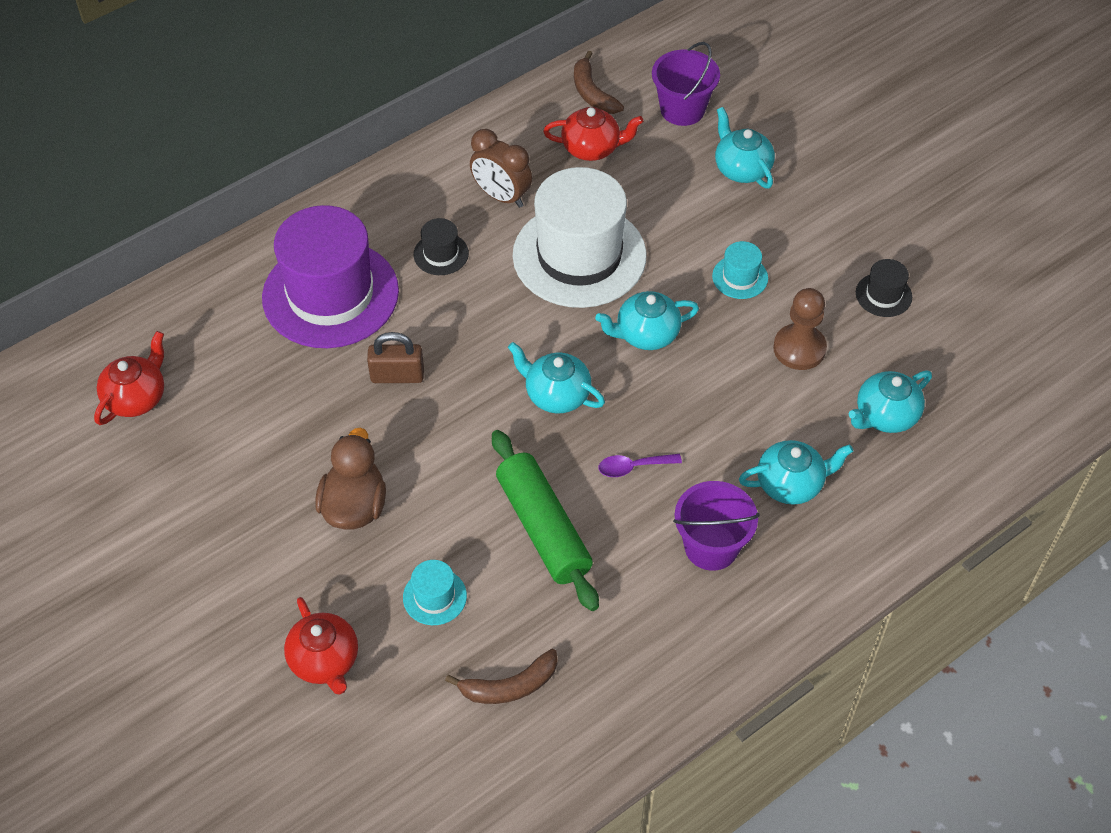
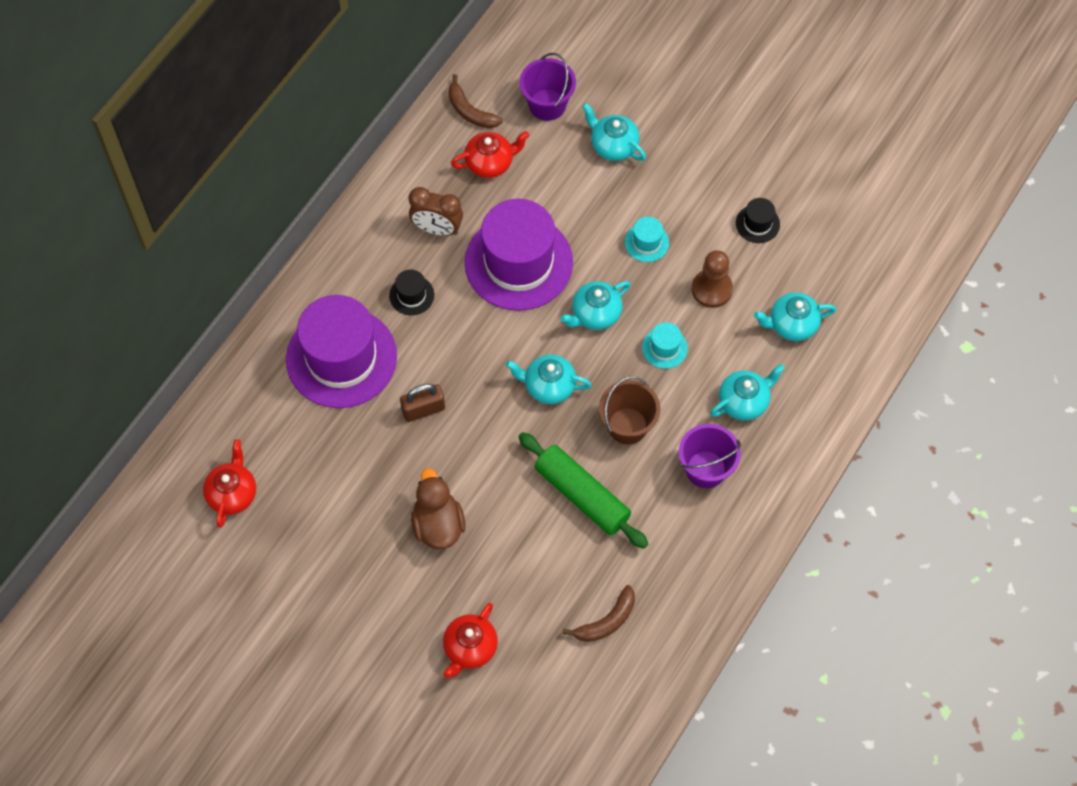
camera: 20 degrees left, 10 degrees up
red teapot [284,597,358,695] -> red teapot turned 75 degrees clockwise [443,603,498,678]
turquoise hat [403,560,467,625] -> turquoise hat moved to [642,322,688,369]
white hat [513,167,647,308] -> purple hat [465,199,573,311]
purple spoon [599,454,682,477] -> brown bucket [599,376,660,444]
turquoise teapot [849,370,932,433] -> turquoise teapot turned 45 degrees clockwise [754,292,836,341]

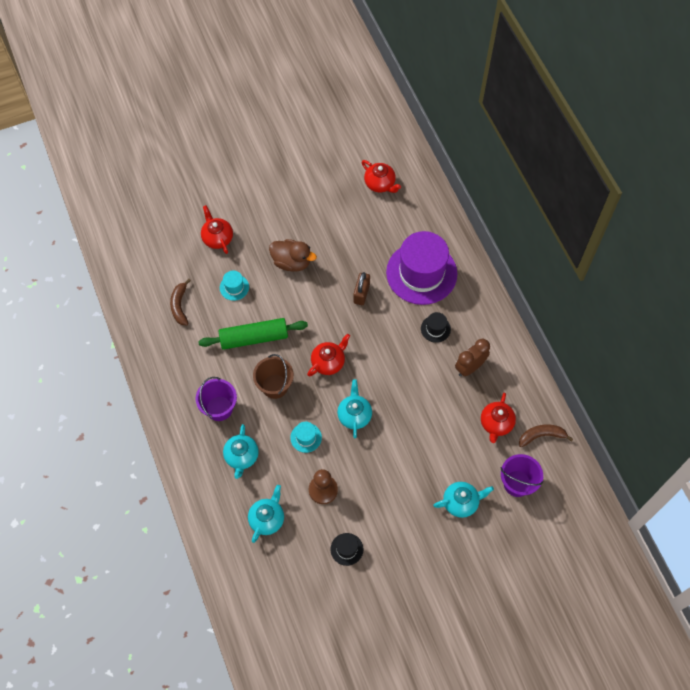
camera: 125 degrees right, 0 degrees up
purple hat [465,199,573,311] -> none
turquoise teapot [506,354,592,404] -> red teapot [307,334,350,377]
turquoise hat [625,217,669,262] -> turquoise hat moved to [220,271,249,301]

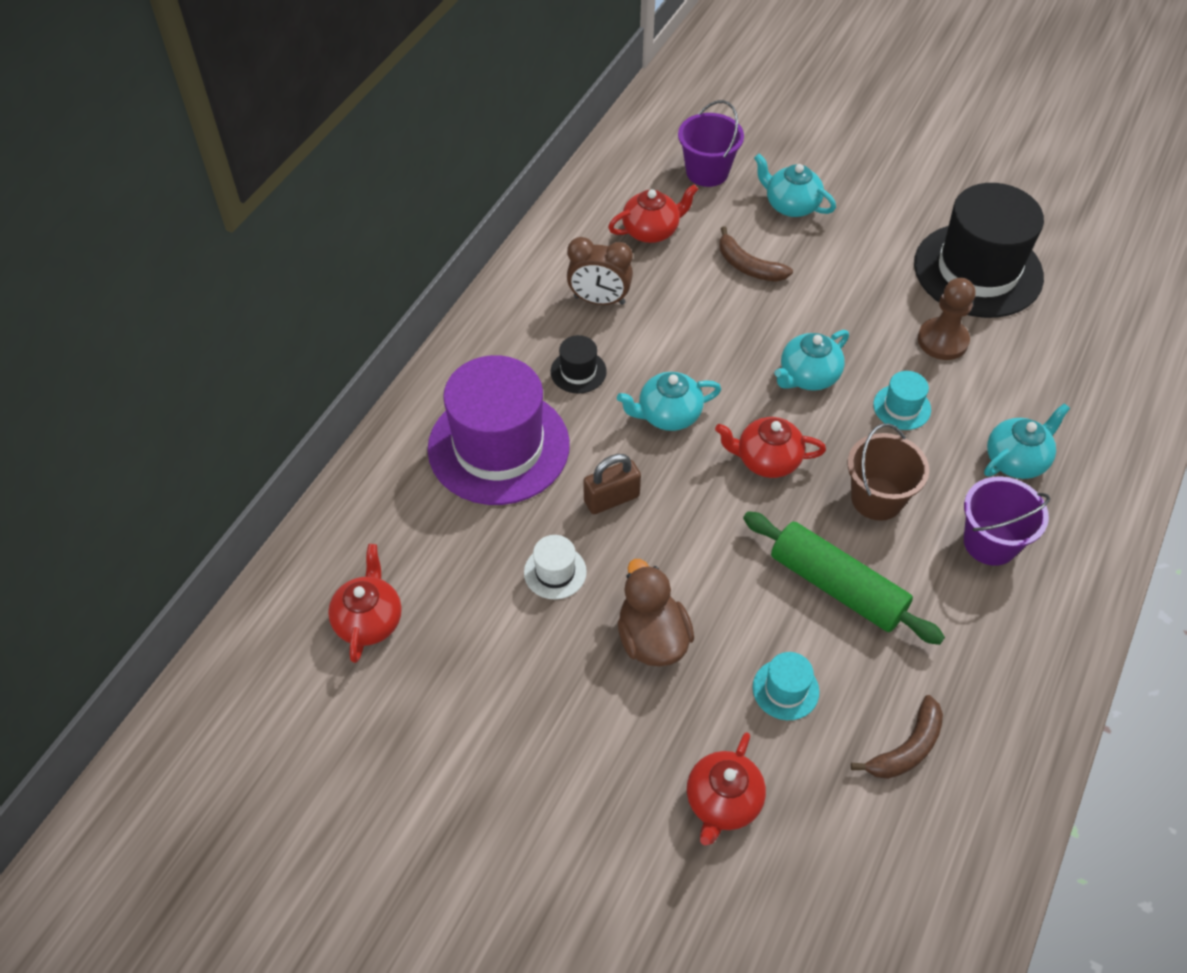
camera: 130 degrees left, 10 degrees down
turquoise teapot [248,485,284,543] -> turquoise teapot moved to [617,372,721,431]
black hat [330,533,363,566] -> black hat [914,183,1044,318], size x2.42
brown banana [519,424,573,447] -> brown banana moved to [719,226,793,282]
none -> white hat [524,535,587,599]

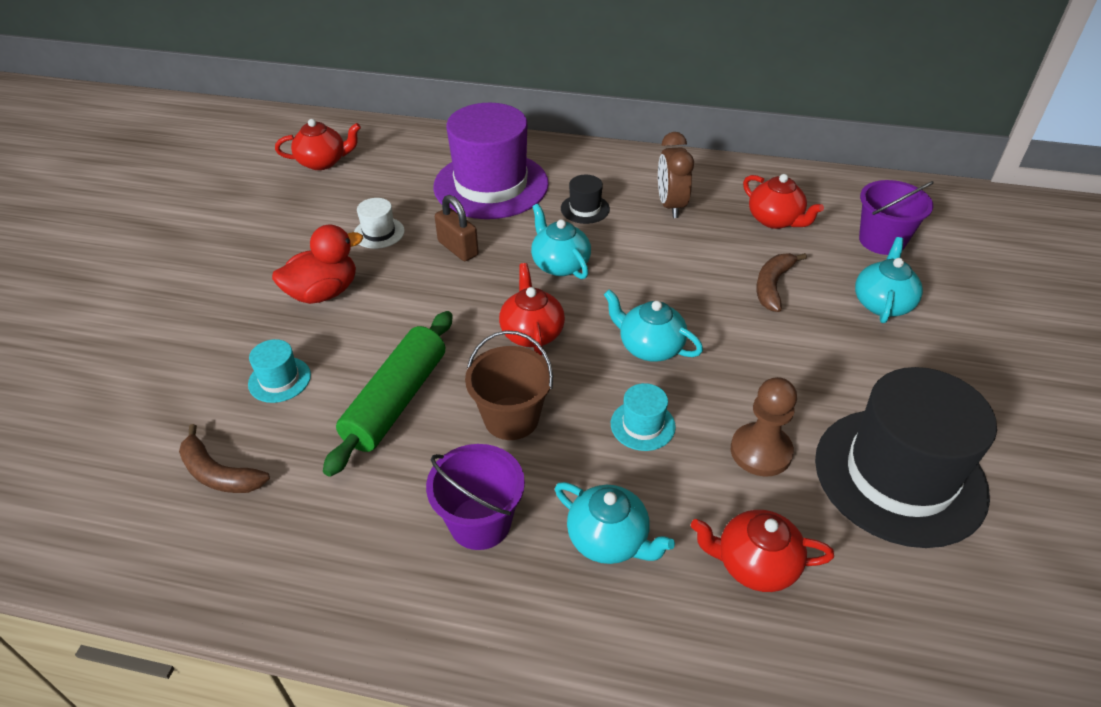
camera: 75 degrees right, 10 degrees down
brown duck [618,559,694,667] -> red duck [272,224,363,304]
red teapot [687,732,766,845] -> red teapot moved to [691,510,834,592]

